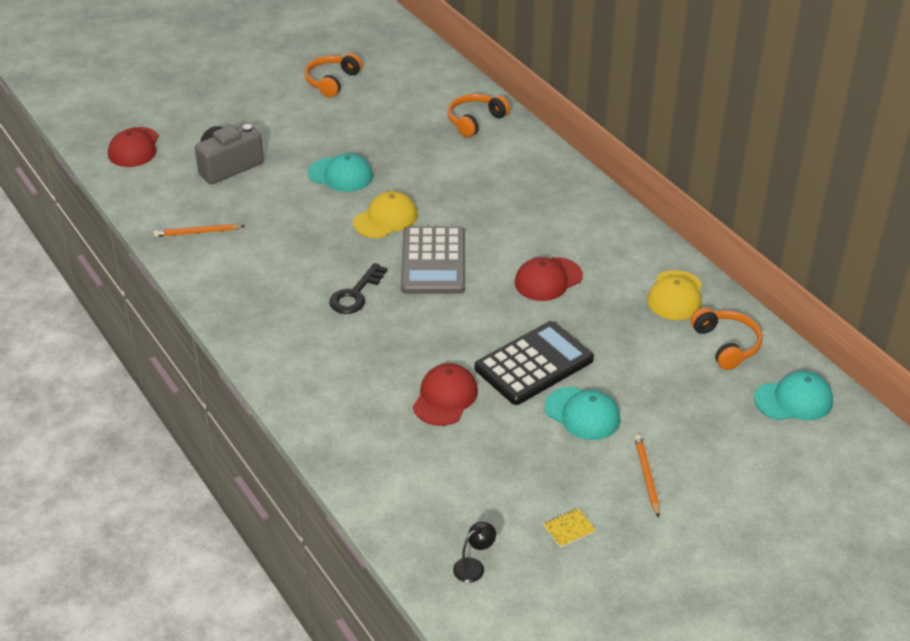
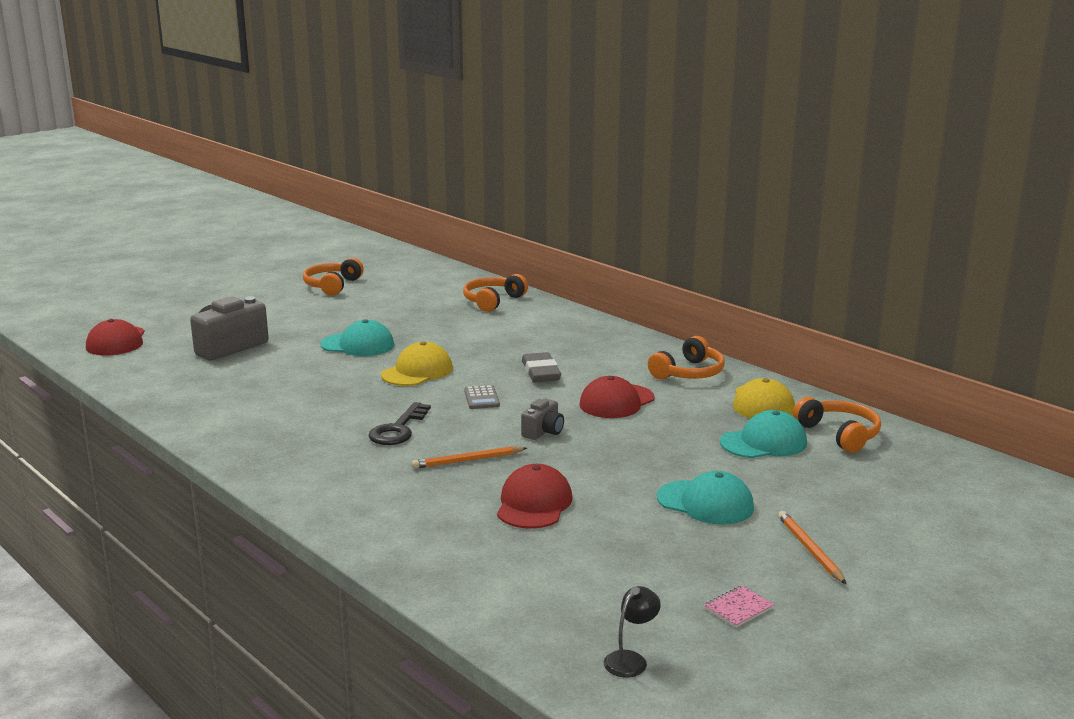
camera: 10 degrees left, 20 degrees down
orange pencil [154,224,244,237] -> orange pencil moved to [411,446,527,469]
grey calculator [401,226,465,294] -> grey calculator [464,385,500,409], size x0.42
black calculator [474,321,594,405] -> none
yellow notebook [543,508,596,548] -> pink notebook [704,586,775,628]
turquoise cap [754,371,833,420] -> turquoise cap moved to [720,410,807,458]
none -> grey camera [521,398,564,440]
none -> grey eraser [522,352,561,382]
none -> orange headphones [648,336,725,380]

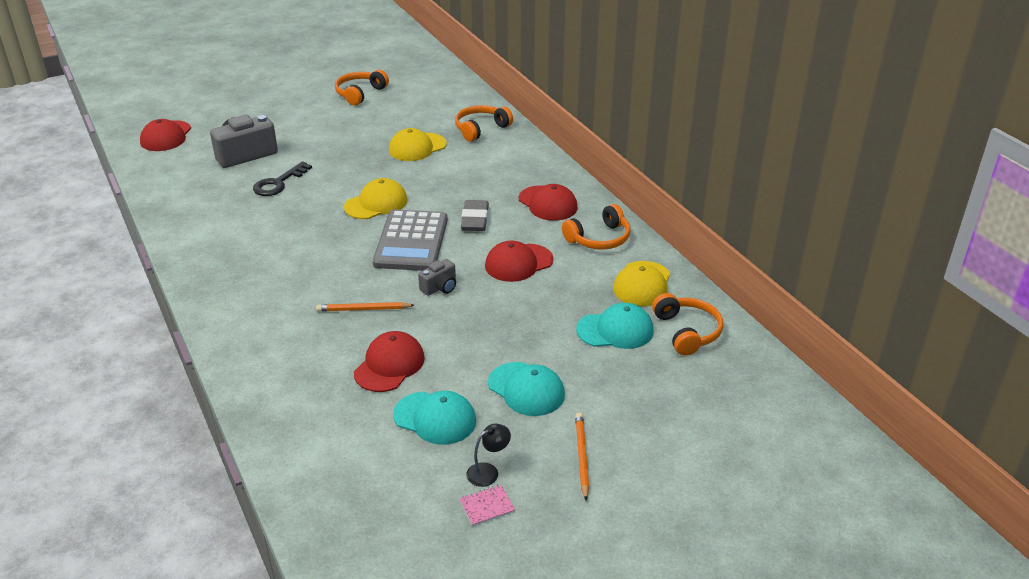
camera: 15 degrees right, 15 degrees up
turquoise cap [320,319,394,356] -> turquoise cap moved to [393,391,476,445]
black key [369,402,431,445] -> black key moved to [253,161,312,196]
grey calculator [464,385,500,409] -> grey calculator [373,209,448,271], size x2.39
black lamp [604,586,661,677] -> black lamp moved to [466,424,511,487]
none -> yellow cap [389,128,447,161]
none -> red cap [519,184,578,221]

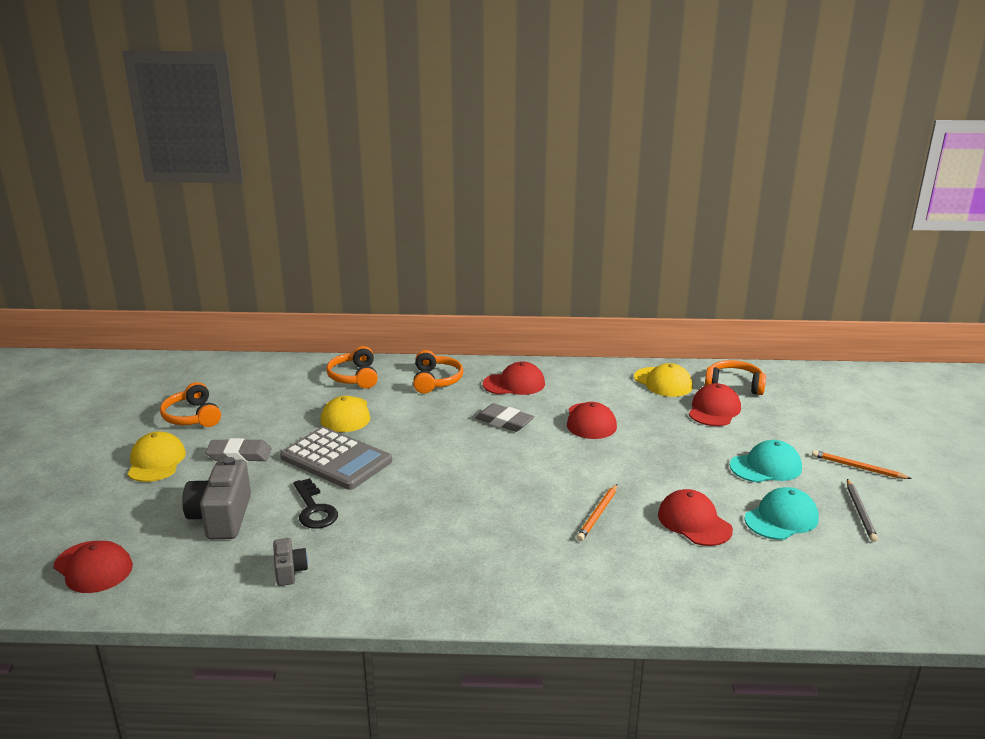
camera: 60 degrees left, 10 degrees down
yellow cap [344,178,408,219] -> yellow cap moved to [128,431,186,482]
grey calculator [373,209,448,271] -> grey calculator moved to [280,427,392,490]
grey camera [418,259,456,296] -> grey camera moved to [273,538,308,586]
pink notebook [459,485,515,526] -> none
black lamp [466,424,511,487] -> grey pencil [847,479,878,542]
orange headphones [562,204,630,250] -> orange headphones moved to [413,350,463,394]
turquoise cap [576,303,654,349] -> red cap [689,383,741,426]
none -> grey eraser [205,438,272,462]

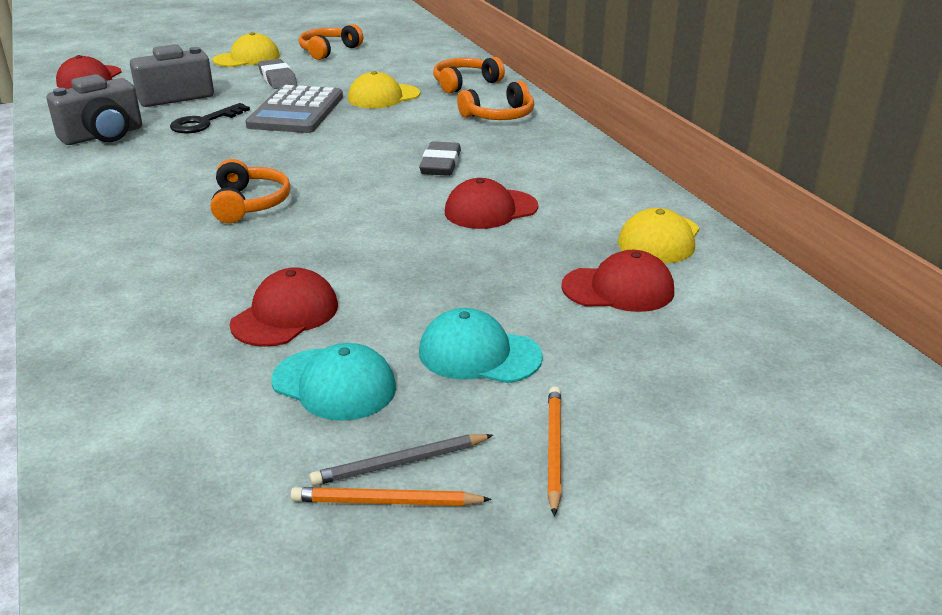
camera: 65 degrees right, 5 degrees up
grey camera [273,538,308,586] -> grey camera [47,74,142,145], size x1.89
red cap [483,362,545,395] -> none
orange pencil [577,484,617,541] -> orange pencil moved to [290,487,492,506]
orange headphones [705,360,766,395] -> orange headphones moved to [211,159,291,223]
turquoise cap [730,440,802,483] -> turquoise cap turned 150 degrees clockwise [419,308,543,383]

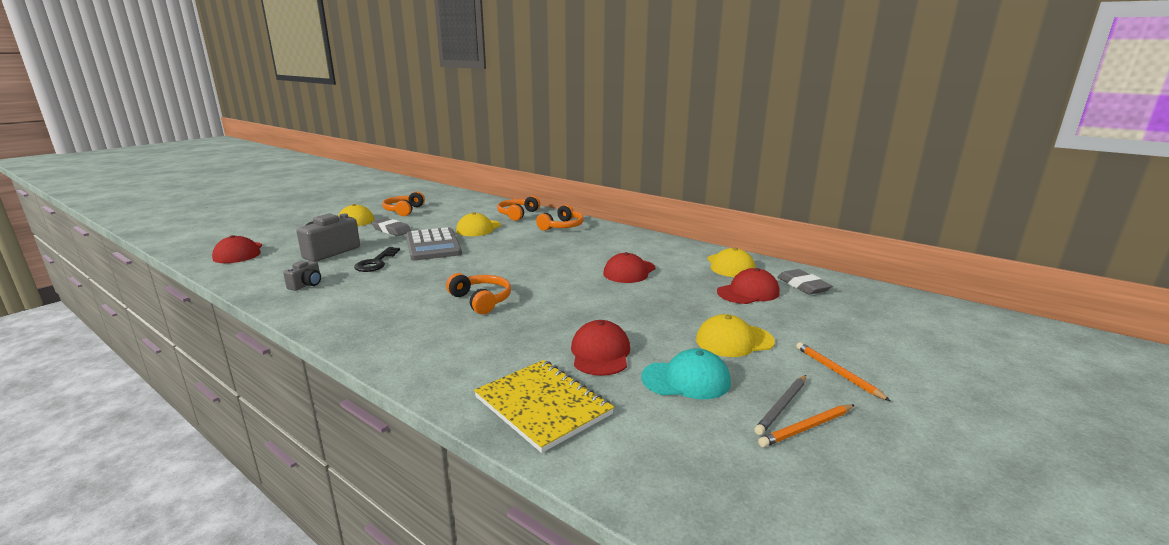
camera: 30 degrees left, 10 degrees down
grey camera [47,74,142,145] -> grey camera [283,261,321,291], size x0.53
grey eraser [419,141,461,176] -> grey eraser moved to [777,269,832,295]
turquoise cap [419,308,543,383] -> yellow cap [696,314,775,357]
none -> yellow notebook [474,360,614,453]

